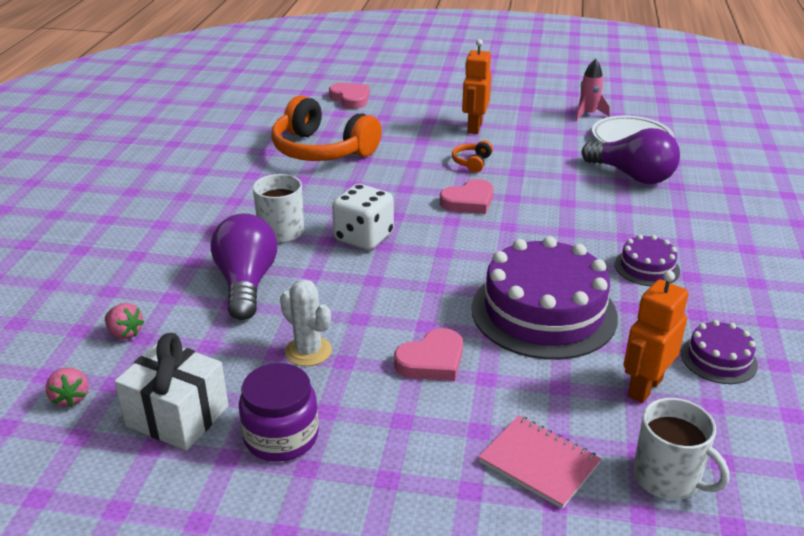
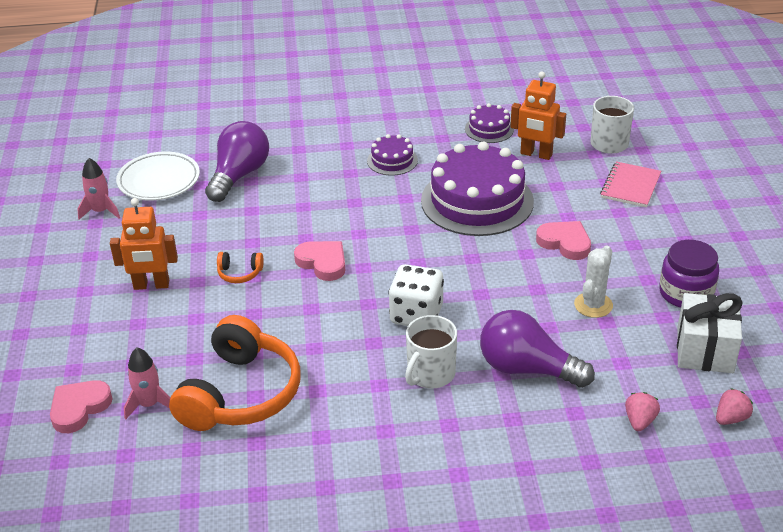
camera: 105 degrees left, 5 degrees up
purple light bulb [211,214,277,320] -> purple light bulb turned 45 degrees clockwise [480,310,595,388]
none -> pink rocket [124,348,170,420]

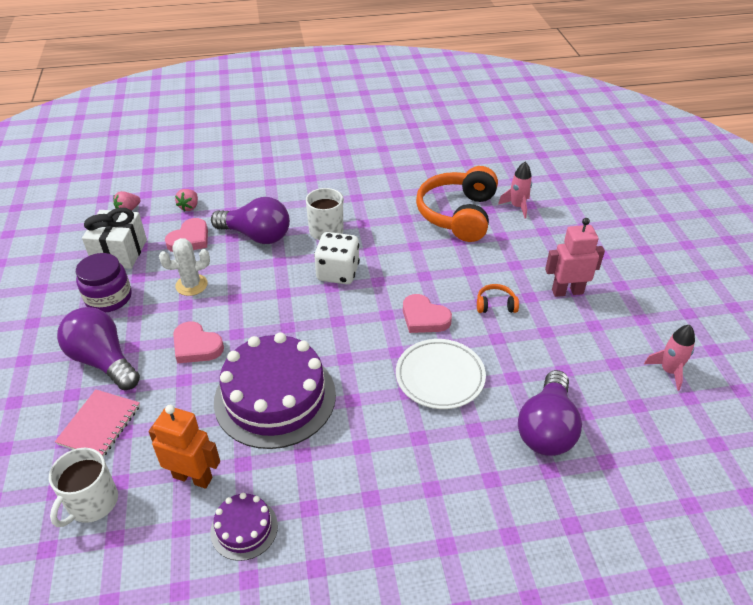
camera: 175 degrees right, 5 degrees up
pink heart [50,380,113,433] -> pink heart moved to [165,218,208,252]
orange robot [110,198,178,290] -> pink robot [545,218,605,297]
white plate [116,151,200,201] -> white plate moved to [396,339,486,409]
purple cake [367,134,418,176] -> none
white cactus [574,246,613,318] -> white cactus turned 45 degrees clockwise [159,238,210,296]
none -> purple light bulb [57,307,140,390]

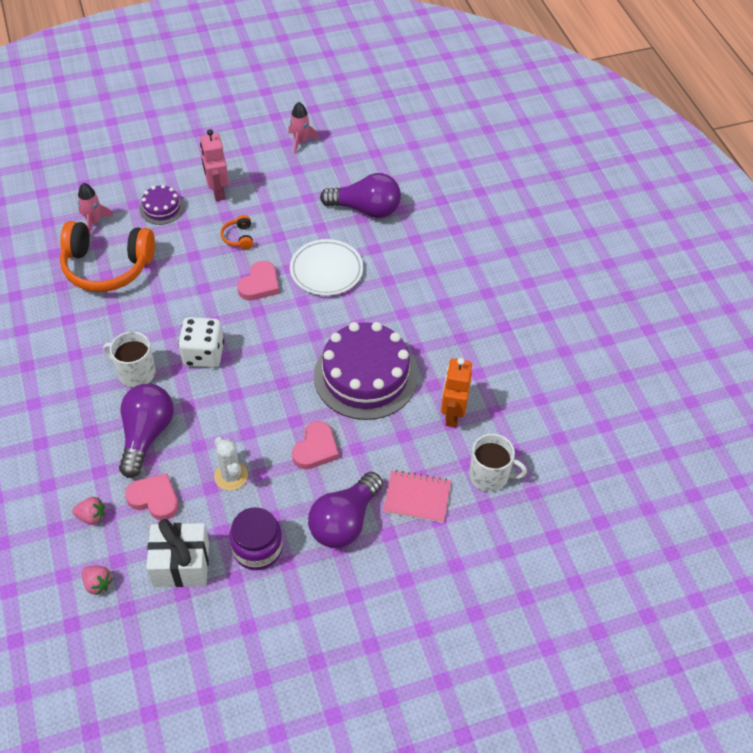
camera: 100 degrees left, 10 degrees up
purple cake [210,493,278,561] -> purple cake moved to [140,185,184,225]

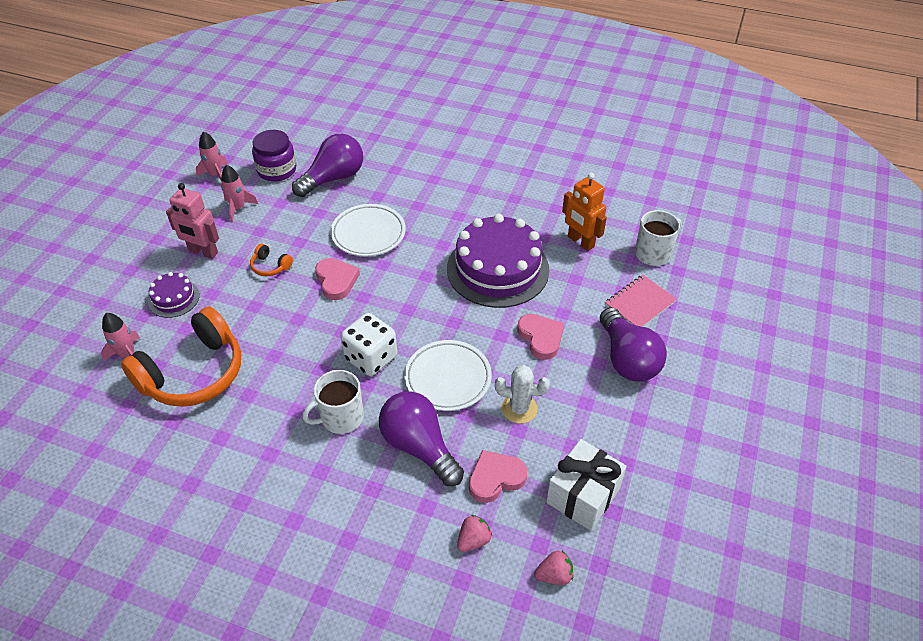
camera: 50 degrees left, 5 degrees down
purple jar [229,507,283,570] -> purple jar moved to [252,130,296,181]
none -> pink rocket [221,165,258,222]
none -> white plate [405,340,492,411]

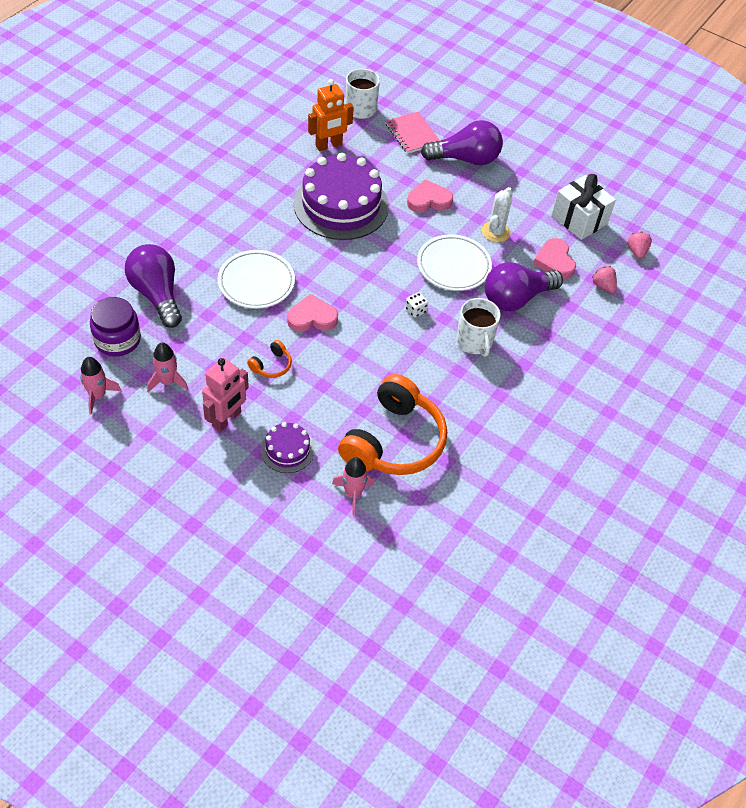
camera: 80 degrees left, 5 degrees up
orange headphones [121,307,241,407] -> orange headphones turned 60 degrees clockwise [338,374,447,475]
white dice [340,313,397,376] -> white dice [406,292,428,318], size x0.45

